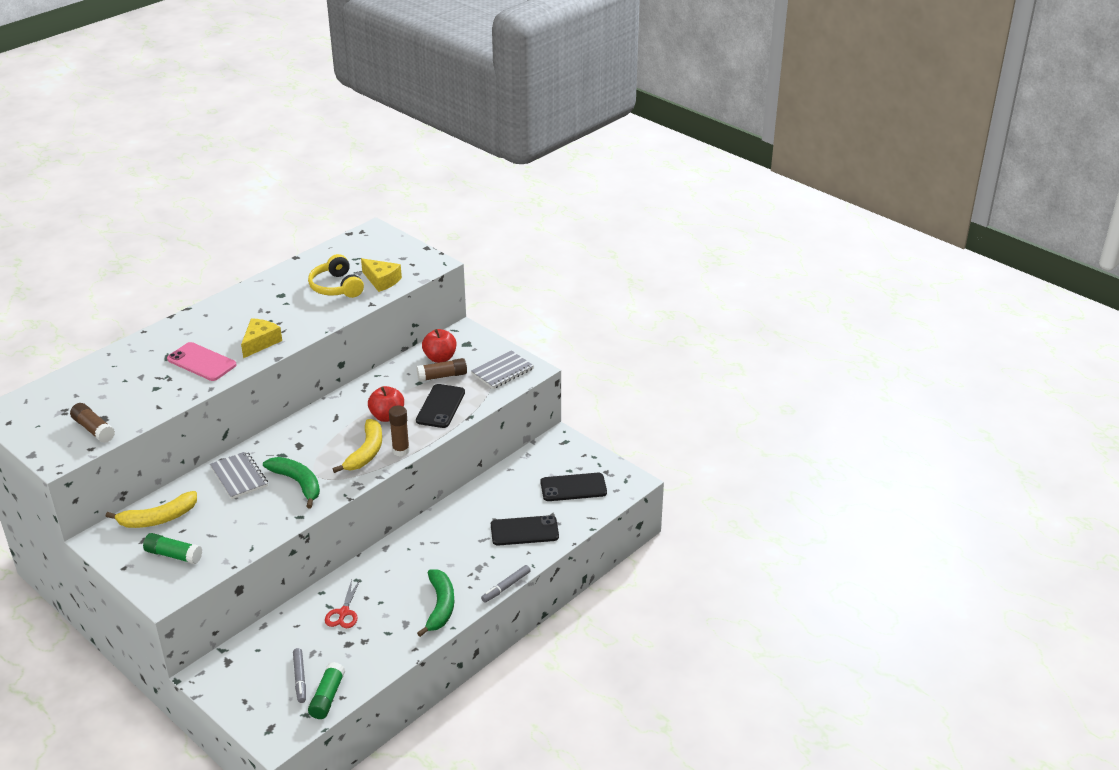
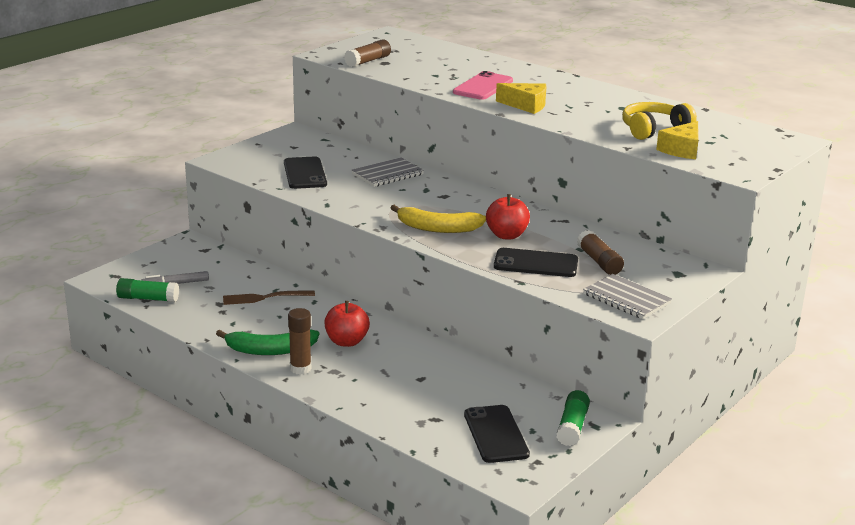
camera: 85 degrees right, 10 degrees down
yellow banana [106,491,197,528] -> none
green glue stick [143,533,202,564] -> green glue stick moved to [556,390,590,446]
green banana [263,457,320,508] -> none
red scissors [325,580,360,628] -> brown fork [223,290,315,305]
brown glue stick [389,406,410,456] -> brown glue stick moved to [288,308,311,375]
red apple [422,329,456,363] -> red apple moved to [324,301,370,347]
grey marker [481,565,531,603] -> none
black phone [491,515,559,546] -> black phone moved to [284,157,327,189]

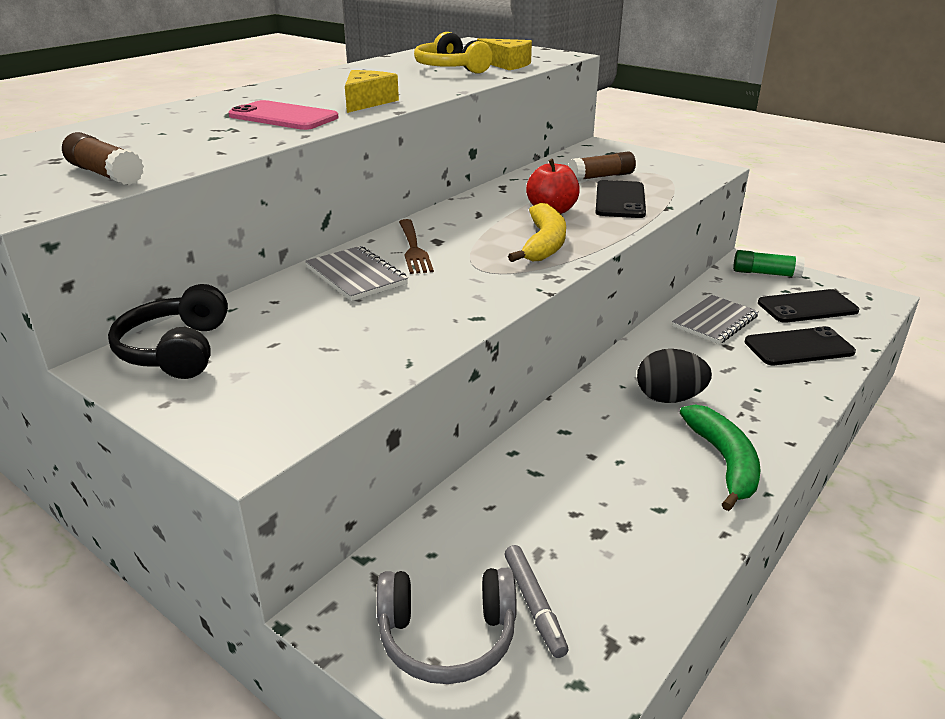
camera: 90 degrees left, 5 degrees up
green glue stick [116,278,179,302] -> none
brown fork [223,290,315,305] -> brown fork moved to [399,219,434,274]
black phone [284,157,327,189] -> black phone moved to [745,326,856,365]
brown glue stick [288,308,311,375] -> none
red apple [324,301,370,347] -> black egg [637,349,712,403]
grey notebook [583,274,672,319] -> grey notebook moved to [672,295,759,344]
none -> black headphones [108,284,228,379]
none -> grey headphones [377,568,517,684]

